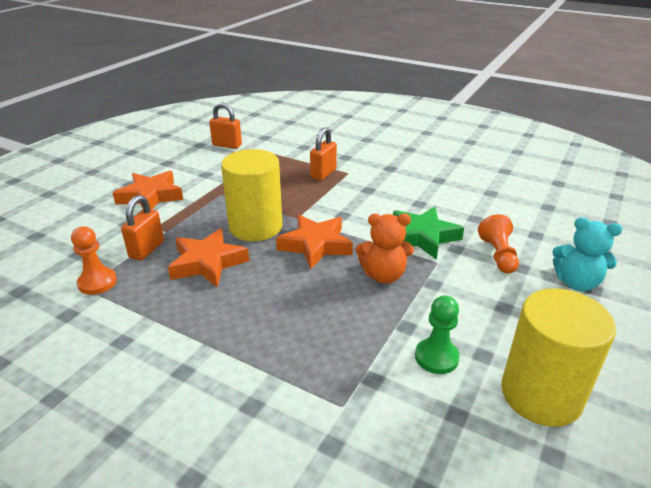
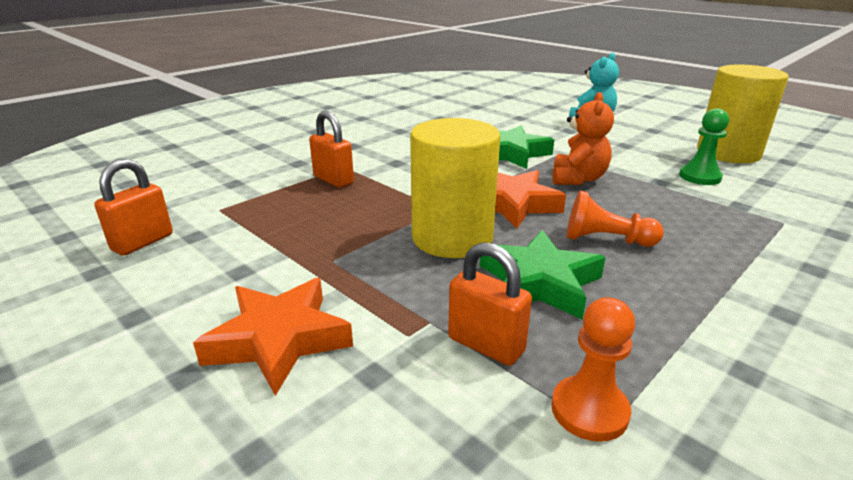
camera: 75 degrees left, 5 degrees down
orange star [168,228,249,288] -> green star [480,230,606,320]
orange pawn [478,214,519,274] -> orange pawn moved to [567,191,664,247]

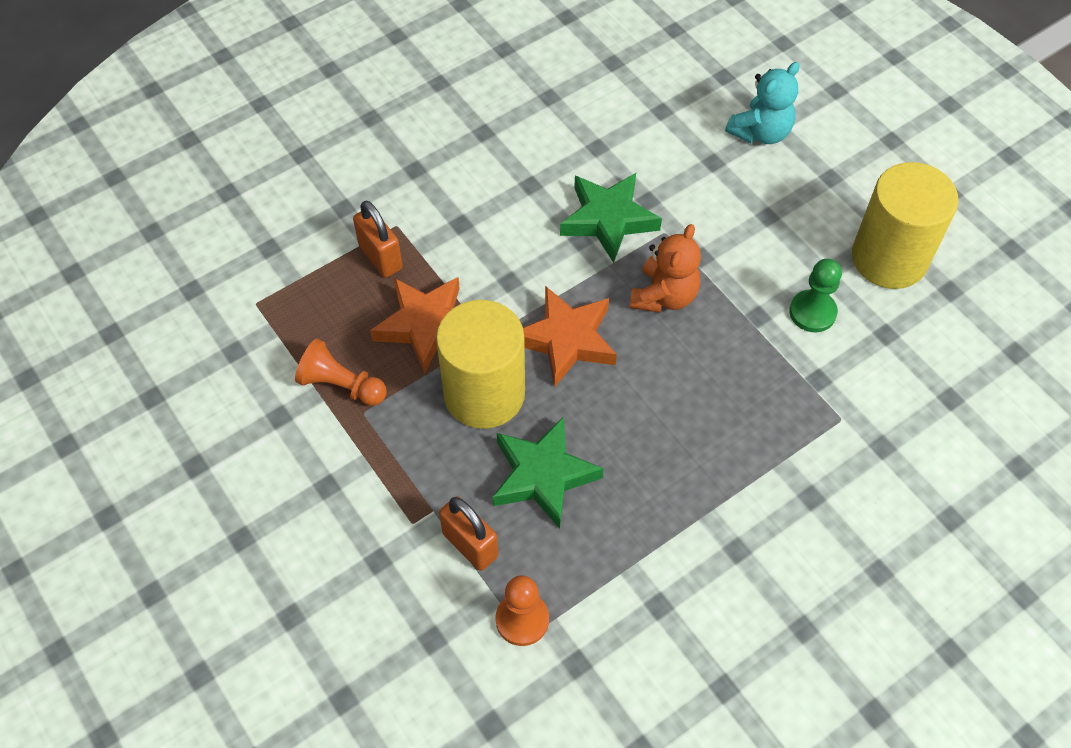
camera: 10 degrees right, 30 degrees up
orange padlock [94,159,173,256] -> none
orange star [193,278,353,396] -> orange star moved to [370,277,460,374]
orange pawn [567,191,664,247] -> orange pawn moved to [295,338,387,406]

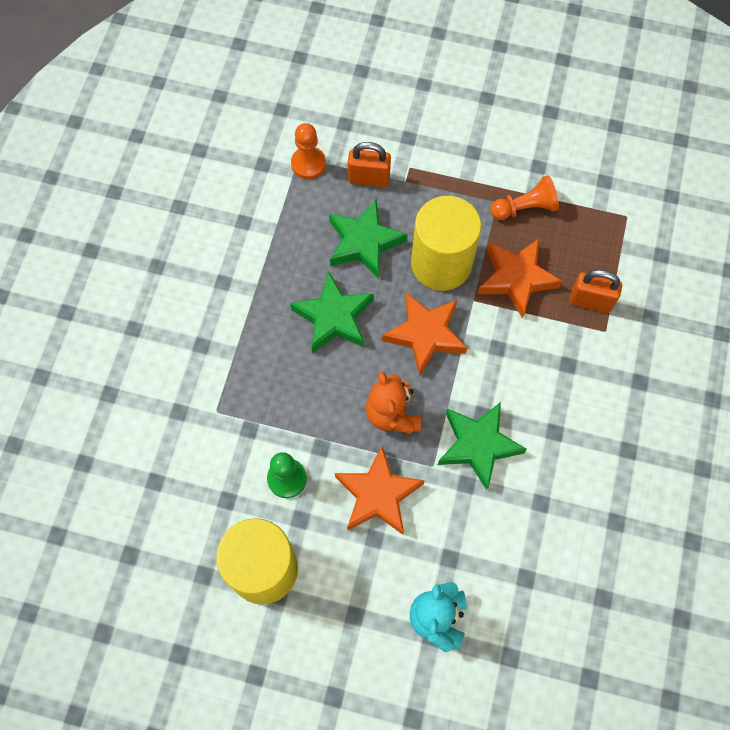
camera: 140 degrees right, 10 degrees up
none -> green star [290,271,374,353]
none -> orange star [335,446,425,535]

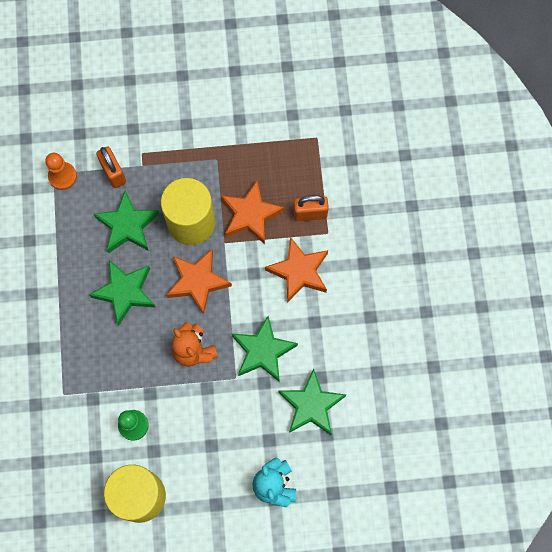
camera: 20 degrees left, 5 degrees up
orange star [335,446,425,535] -> orange star moved to [265,237,328,303]
orange padlock [348,142,391,187] -> orange padlock turned 75 degrees clockwise [96,146,126,188]
orange pawn [491,175,559,220] -> none
none -> green star [278,369,346,435]

